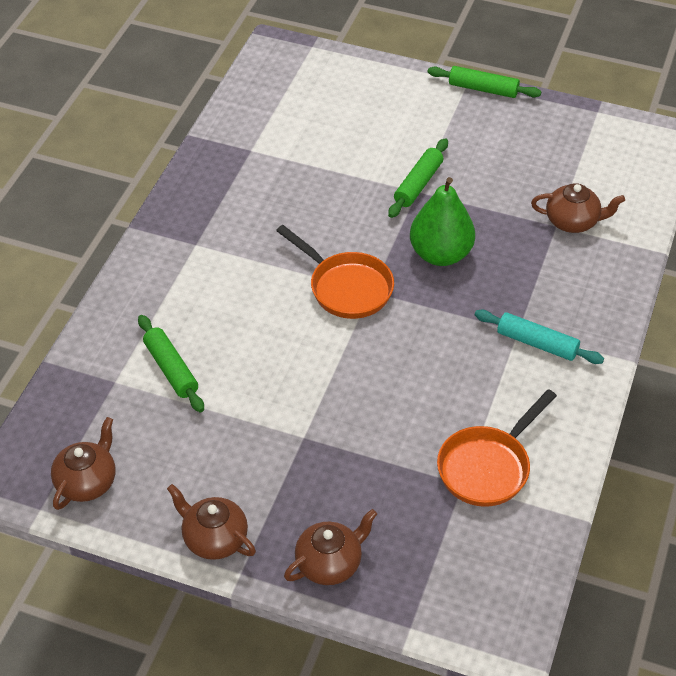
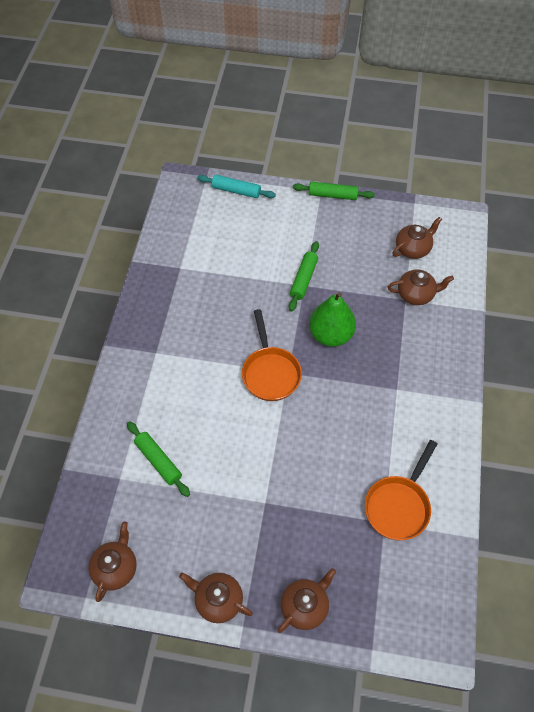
camera: 10 degrees left, 10 degrees up
orange pan [276,225,394,319] -> orange pan turned 45 degrees clockwise [242,309,302,401]
turquoise rolling pin [475,310,604,364] -> turquoise rolling pin moved to [197,175,276,198]
none -> brown teapot [392,217,442,259]

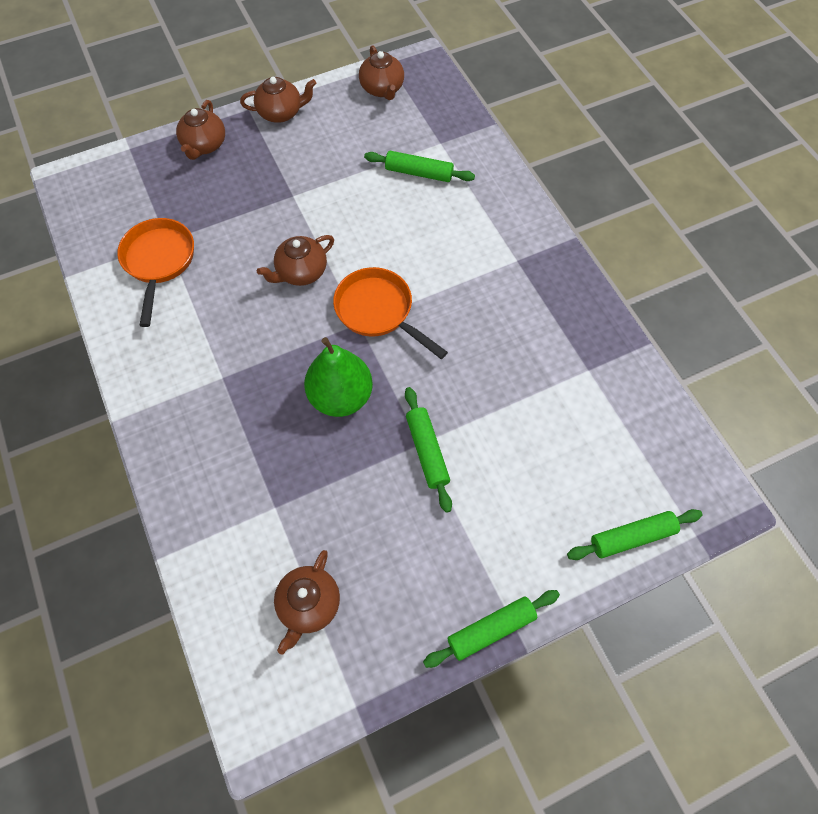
camera: 145 degrees right, 5 degrees up
turquoise rolling pin [197,175,276,198] -> green rolling pin [567,509,703,560]
brown teapot [388,269,454,305] -> brown teapot moved to [257,235,334,286]

